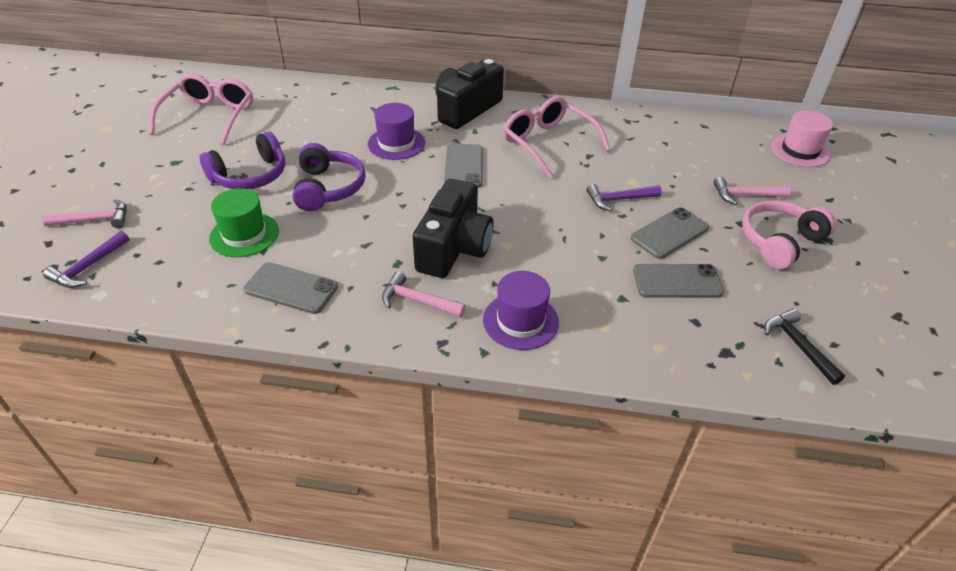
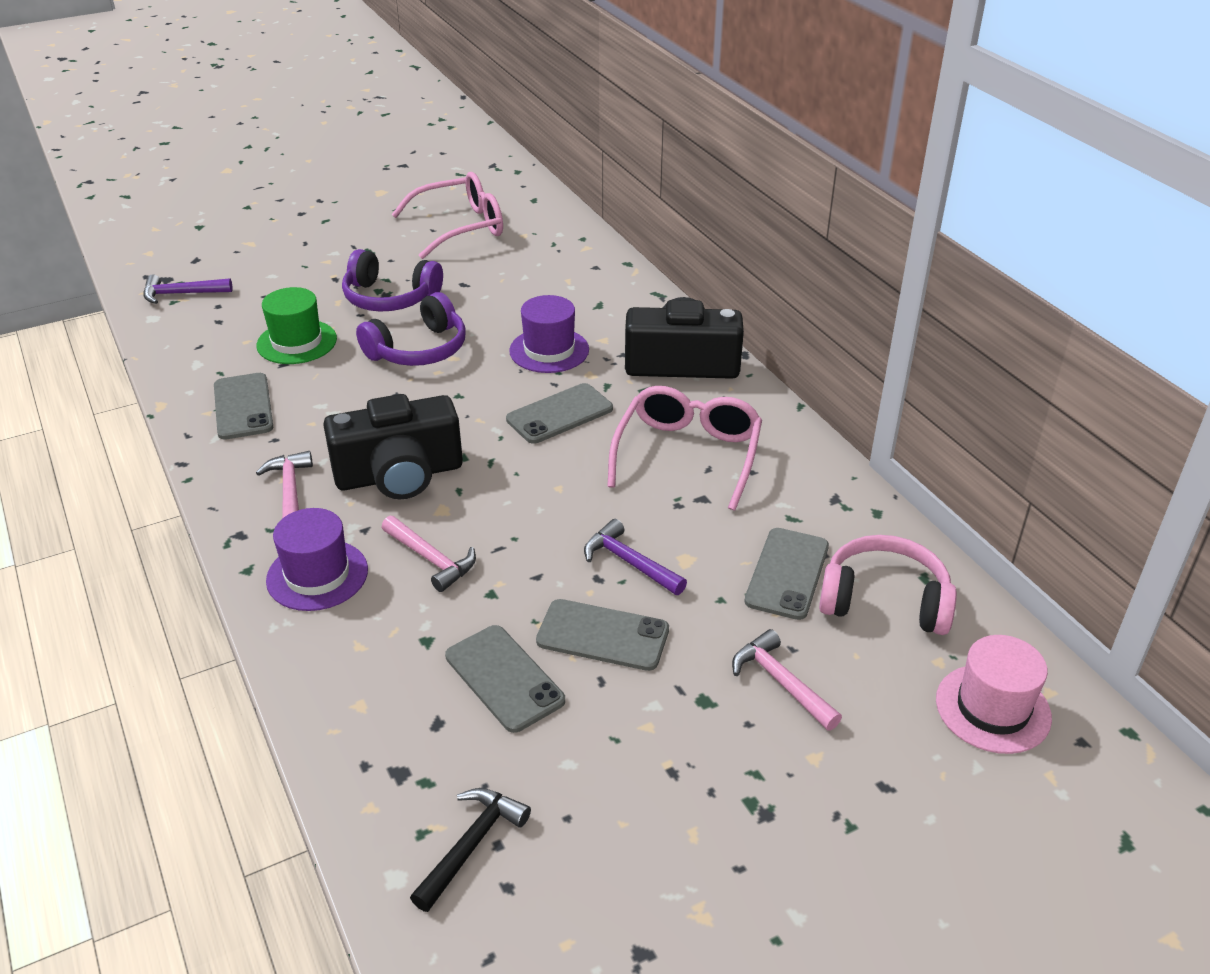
camera: 55 degrees right, 5 degrees down
pink hammer [42,199,127,228] -> pink hammer moved to [381,516,476,592]
pink headphones [742,200,836,269] -> pink headphones moved to [819,535,957,635]
none -> grey phone [744,528,829,620]

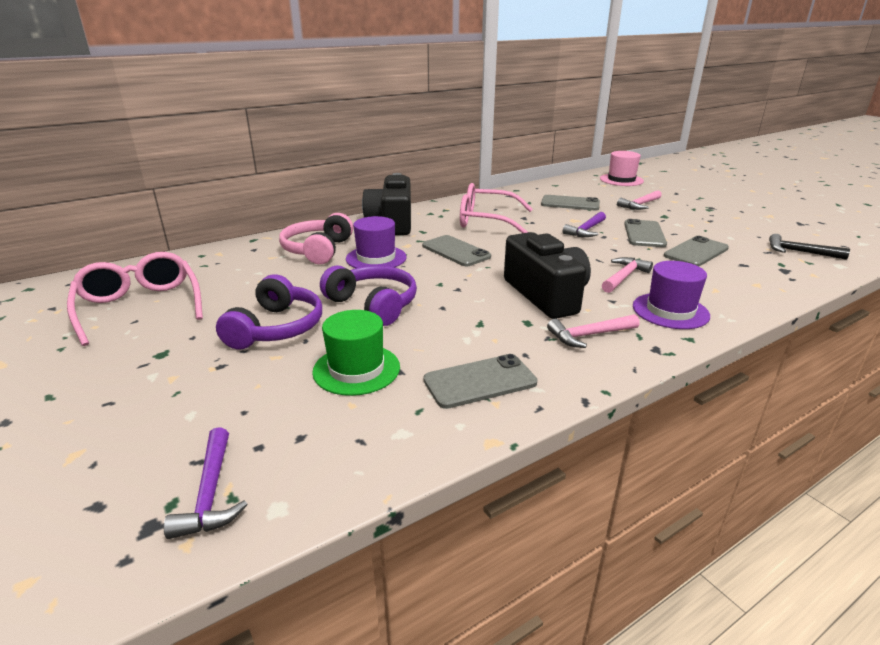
camera: 95 degrees left, 10 degrees down
pink headphones [819,535,957,635] -> pink headphones moved to [279,213,353,264]

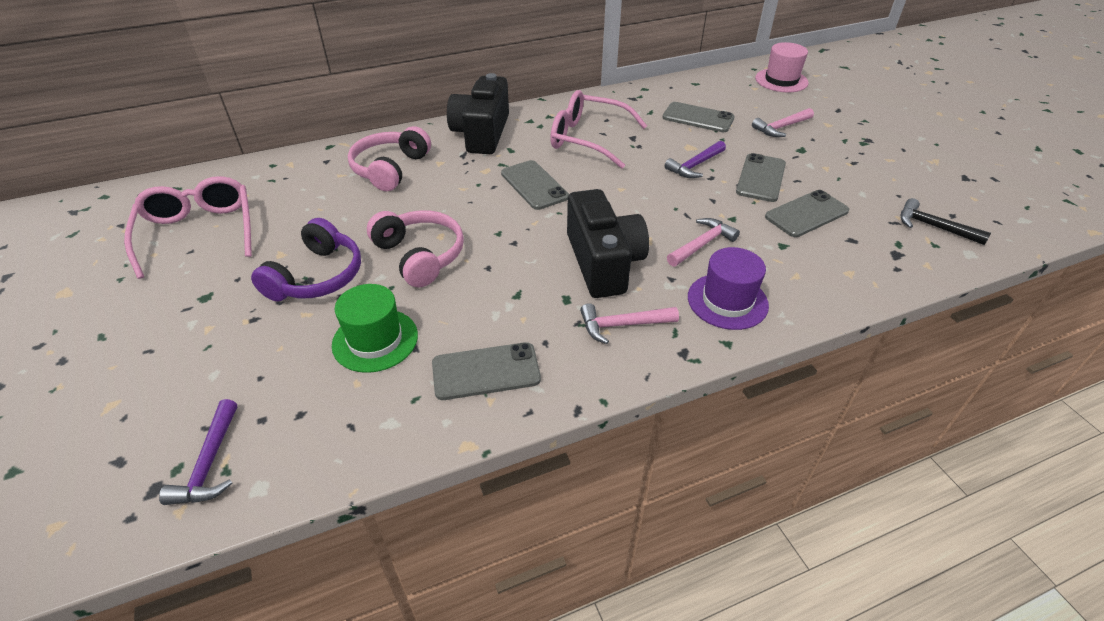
camera: 10 degrees right, 15 degrees up
purple headphones [320,265,417,326] -> pink headphones [367,210,464,288]
purple hat [346,216,407,268] -> none

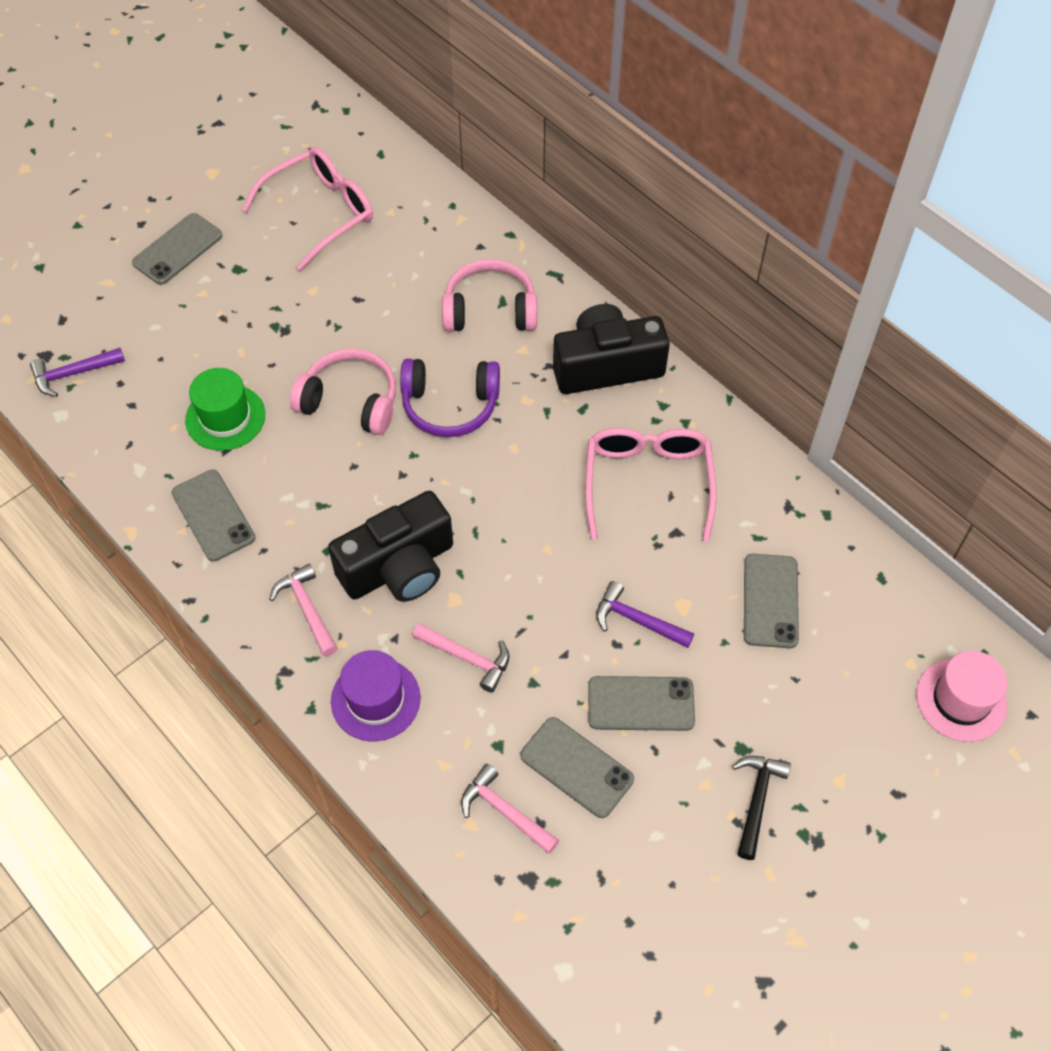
camera: 70 degrees right, 15 degrees up
purple headphones [251,218,361,301] -> purple headphones moved to [400,359,500,437]
pink headphones [367,210,464,288] -> pink headphones turned 105 degrees counterclockwise [290,348,396,435]
grey phone [501,160,569,210] -> grey phone moved to [132,213,222,285]
pink hammer [752,108,814,137] -> pink hammer moved to [461,764,559,854]
black hammer [901,198,991,245] -> black hammer moved to [732,756,791,860]

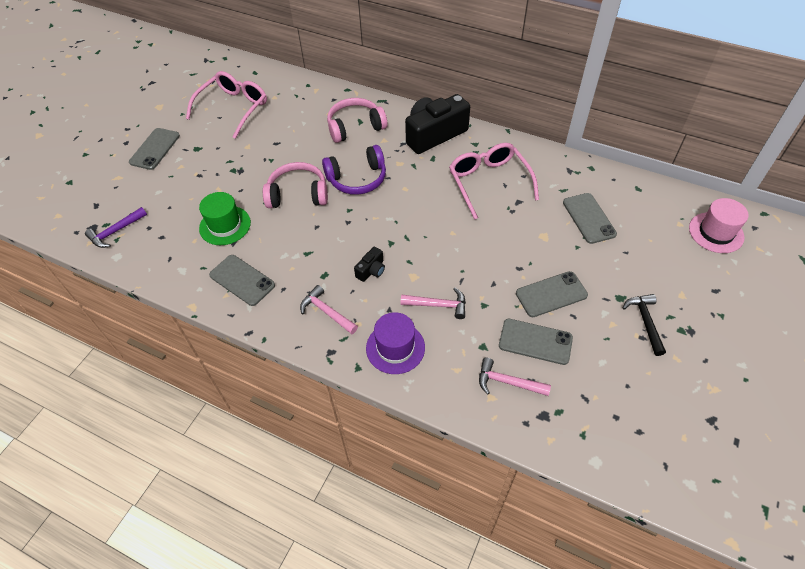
camera: 20 degrees left, 5 degrees down
black camera [328,491,453,602] -> black camera [354,247,385,282], size x0.44
purple hammer [596,581,694,648] -> none

